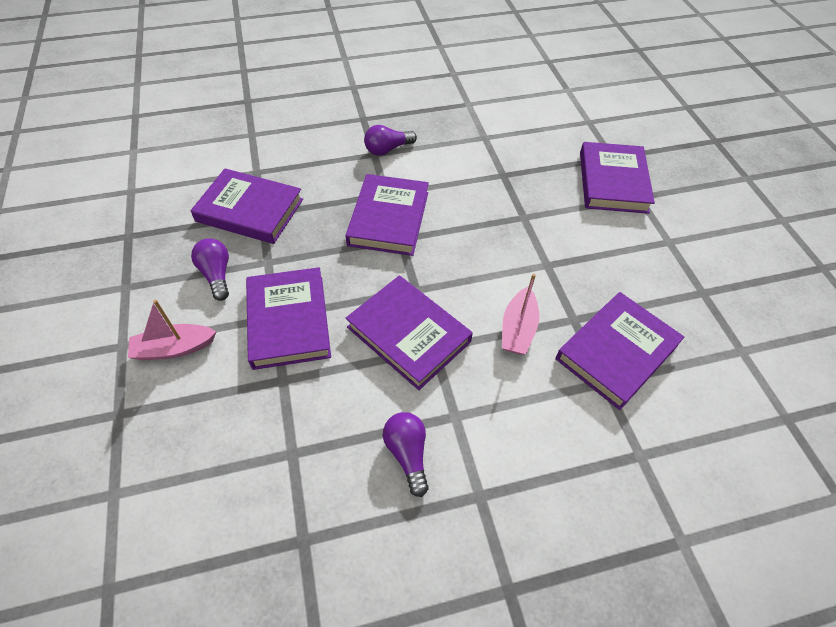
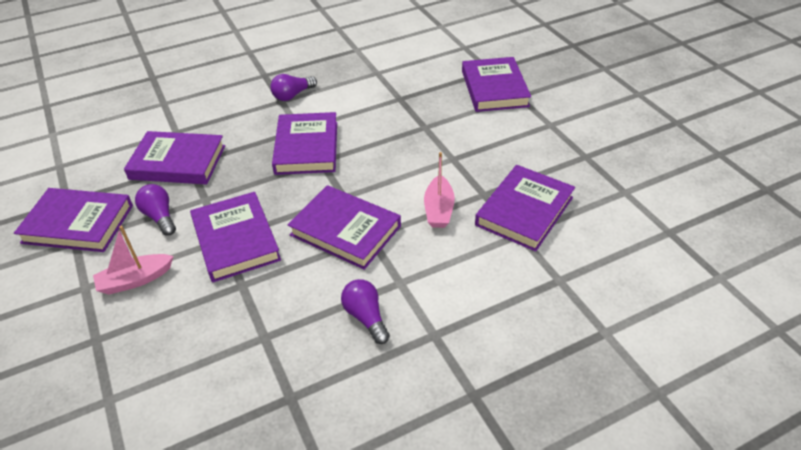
camera: 10 degrees left, 10 degrees down
none -> purple book [14,188,133,252]

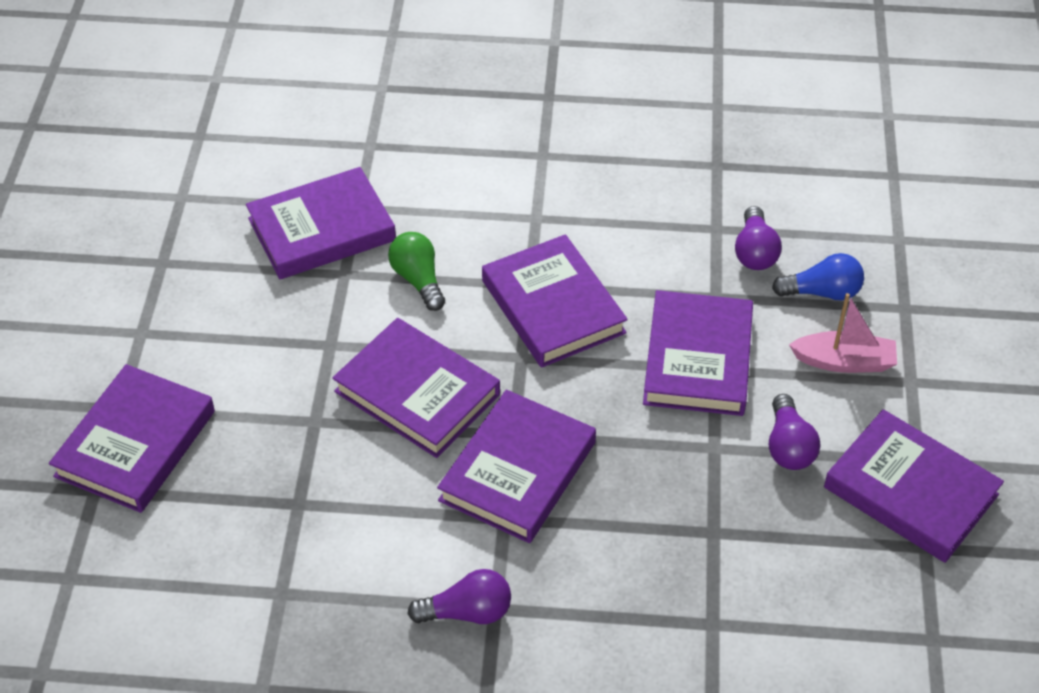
camera: 150 degrees left, 5 degrees up
purple book [124,131,225,184] -> purple book moved to [332,318,500,458]
purple light bulb [341,279,390,344] -> purple light bulb moved to [735,206,782,270]
pink boat [424,152,455,228] -> green light bulb [388,232,445,311]
none -> blue light bulb [772,253,864,301]

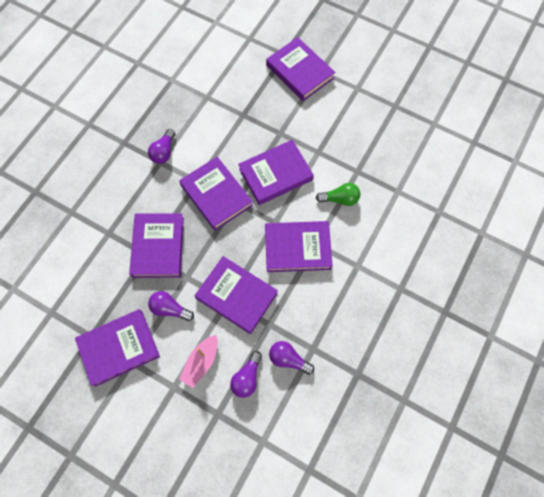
camera: 115 degrees right, 20 degrees up
purple book [246,167,396,279] -> purple book moved to [129,213,184,278]
blue light bulb [772,253,864,301] -> purple light bulb [230,351,262,398]

